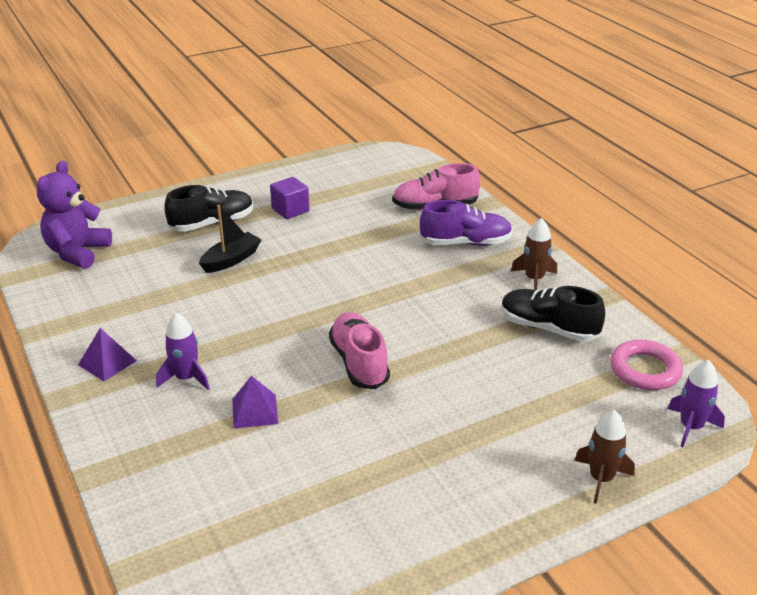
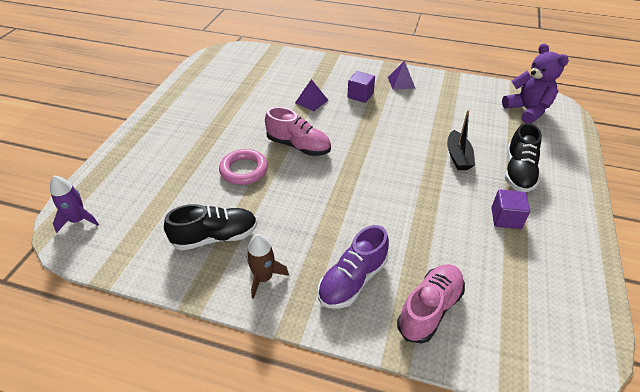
camera: 135 degrees right, 10 degrees up
purple rocket [156,312,210,390] -> purple cube [347,71,375,103]
brown rocket [574,410,635,504] -> none
pink ring [610,340,683,390] -> pink ring moved to [219,149,268,185]

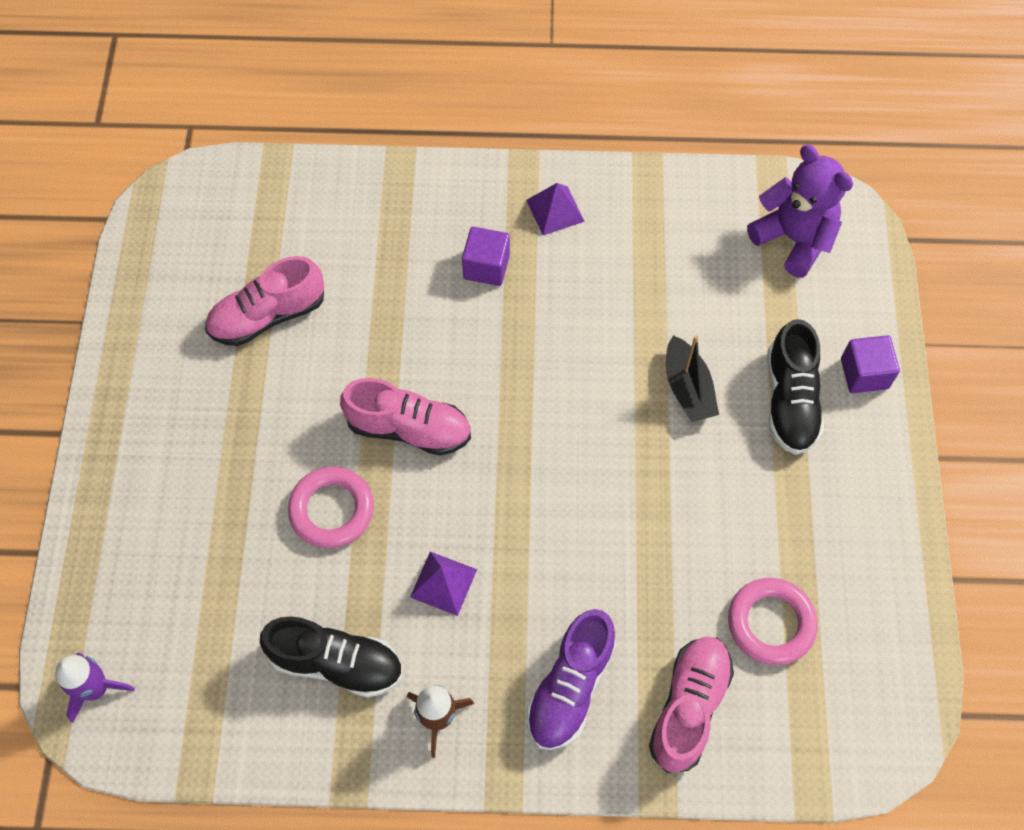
camera: 15 degrees left, 20 degrees up
black shoe [164,204,257,250] -> black shoe turned 45 degrees clockwise [260,617,403,698]
purple pyramid [295,79,328,111] -> purple pyramid moved to [410,552,477,616]
purple cube [491,189,530,229] -> purple cube moved to [841,335,900,393]
none -> pink shoe [205,256,324,346]
none -> pink ring [728,578,818,665]

